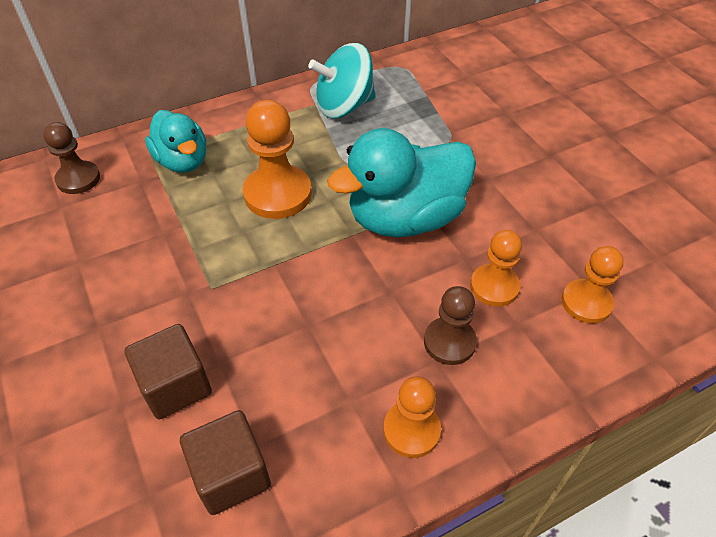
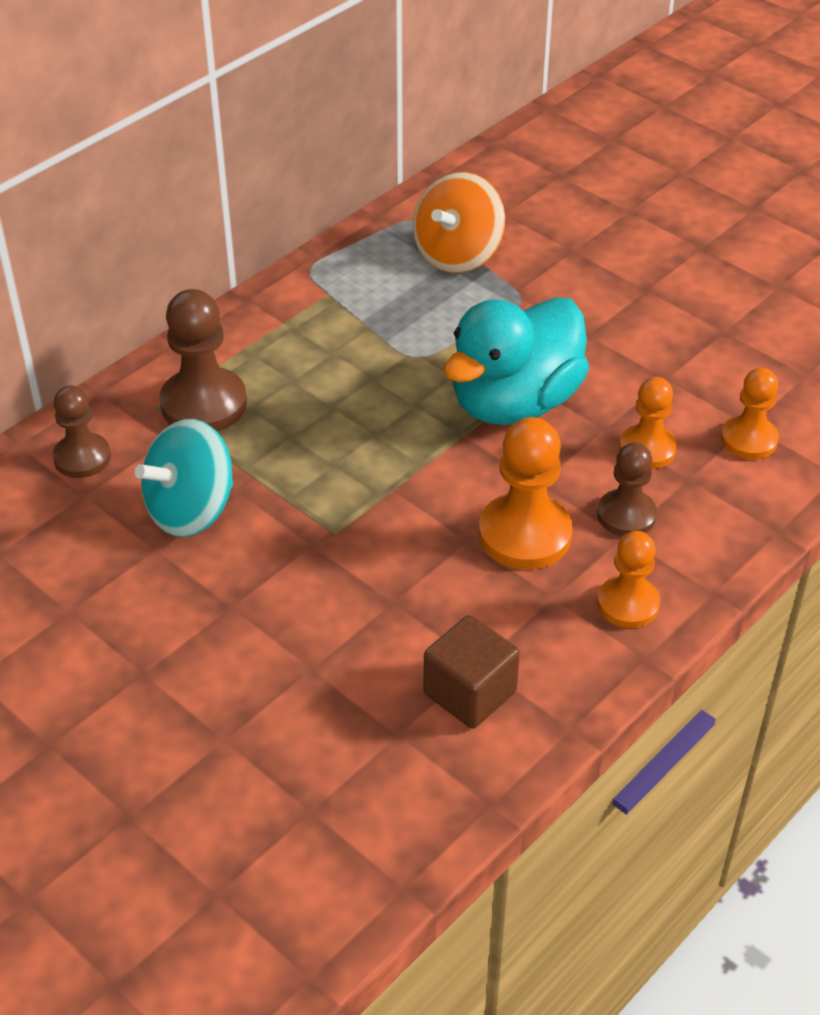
camera: 20 degrees left, 5 degrees down
brown cube [124,324,212,419] -> none
turquoise duck [145,110,206,173] -> brown pawn [159,289,247,431]
orange pawn [243,100,312,219] -> orange pawn moved to [479,417,573,569]
turquoise spinning top [308,43,376,118] -> turquoise spinning top moved to [135,419,233,537]
none -> orange spinning top [413,172,505,273]

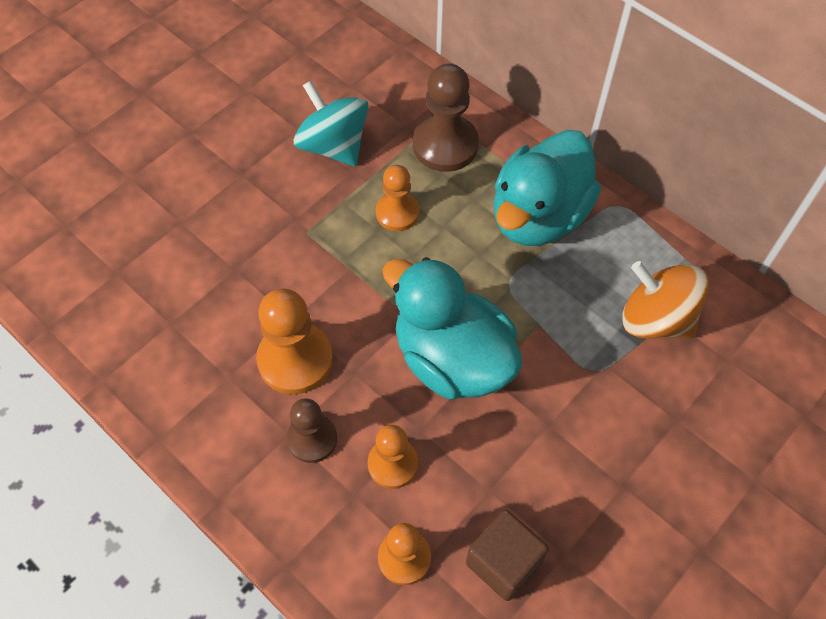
camera: 90 degrees right, 15 degrees up
brown pawn [53,386,111,478] -> none
brown cube [423,615,520,729] -> brown cube moved to [466,510,549,601]
orange pawn [597,531,660,628] -> orange pawn moved to [376,165,419,231]
none -> turquoise duck [494,130,601,246]

